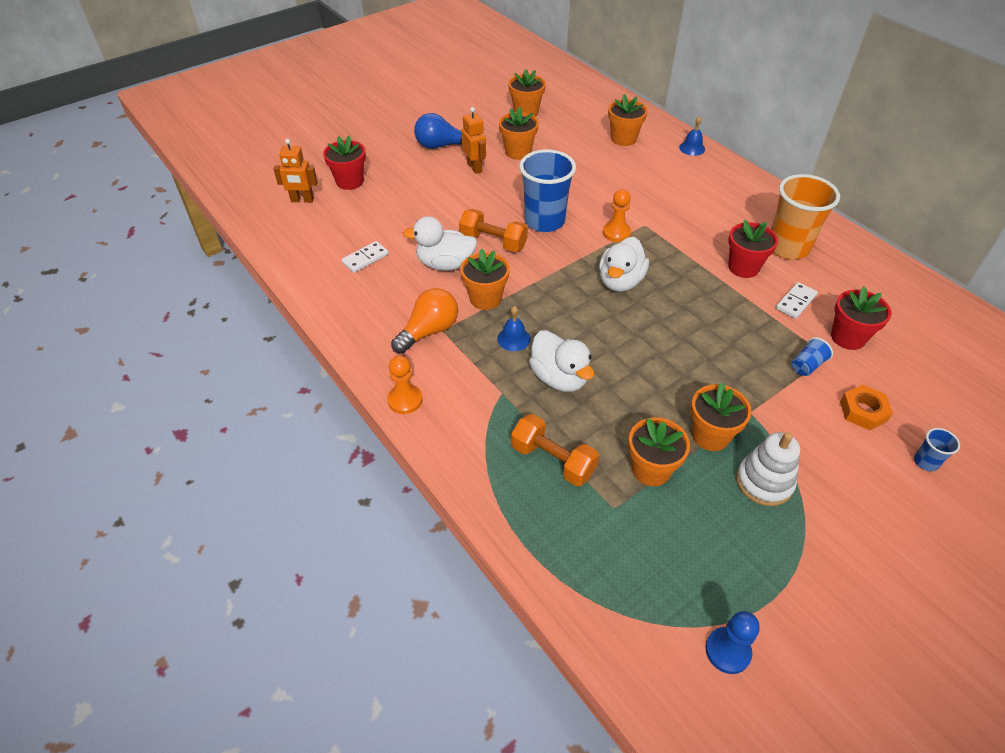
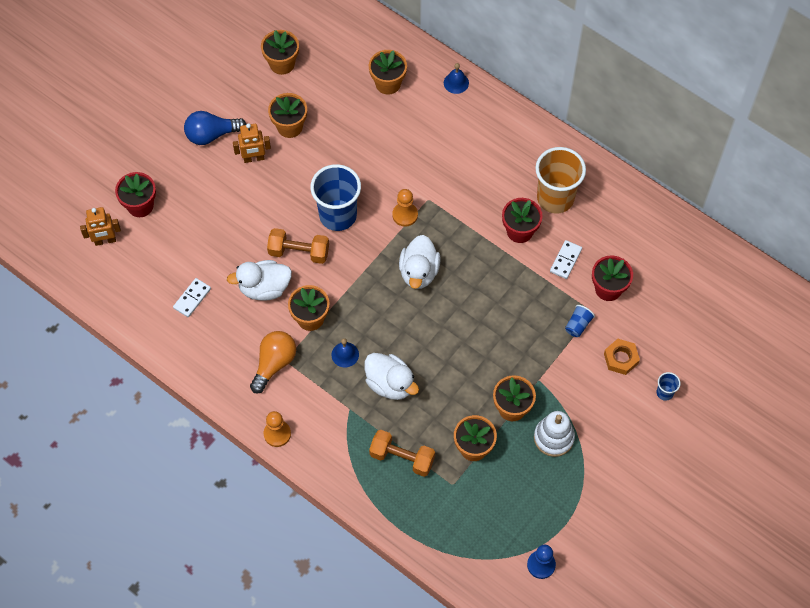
camera: 15 degrees left, 15 degrees up
orange robot [461,107,486,174] -> orange robot turned 120 degrees clockwise [233,123,271,163]

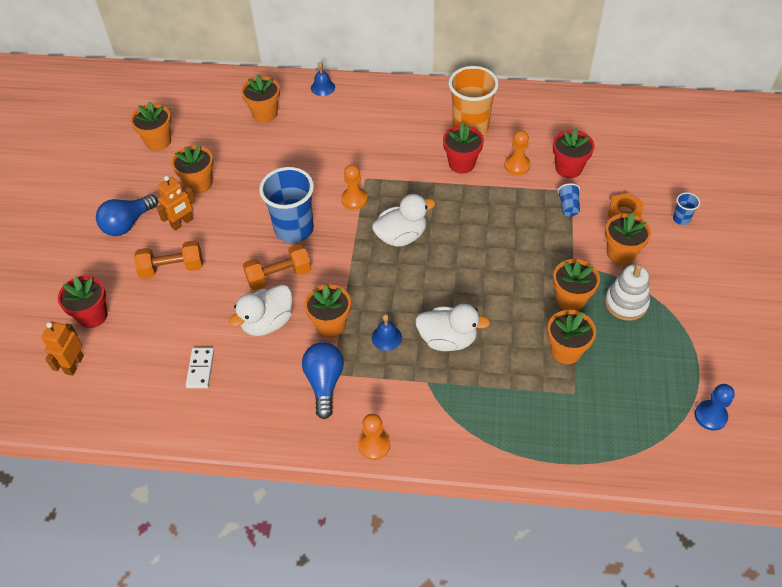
camera: 30 degrees left, 10 degrees down
orange robot [80,207,121,246] -> orange robot turned 150 degrees clockwise [41,321,84,376]
orange light bulb [250,331,296,394] -> blue light bulb [302,342,344,419]
orange dumbbell [369,430,435,477] -> orange dumbbell moved to [134,240,203,279]
white duck [399,235,441,289] -> white duck turned 90 degrees counterclockwise [372,194,435,247]
white domino [550,240,582,279] -> orange pawn [504,130,531,175]
none -> orange flower pot [605,213,651,265]

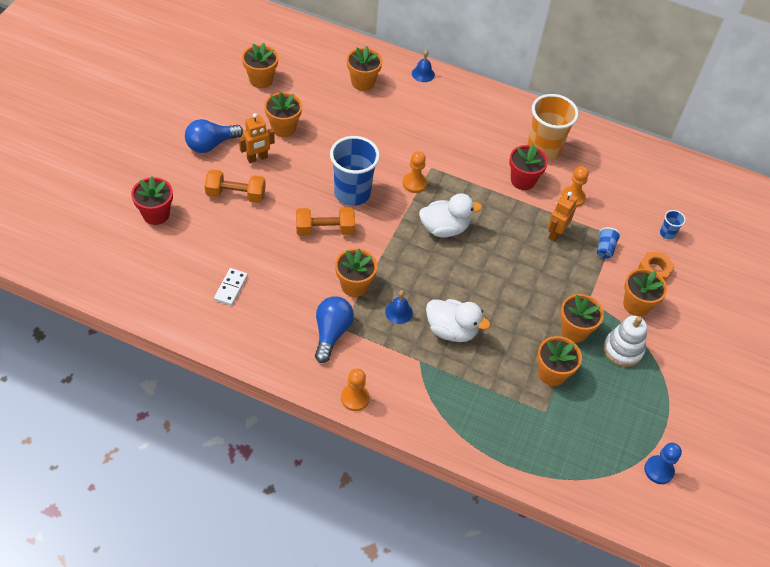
camera: 10 degrees right, 0 degrees up
orange robot [41,321,84,376] -> orange robot moved to [548,192,578,242]
white duck [229,285,292,336] -> none
red flower pot [553,128,594,178] -> none
blue cup [673,192,700,225] -> blue cup moved to [660,210,686,240]

